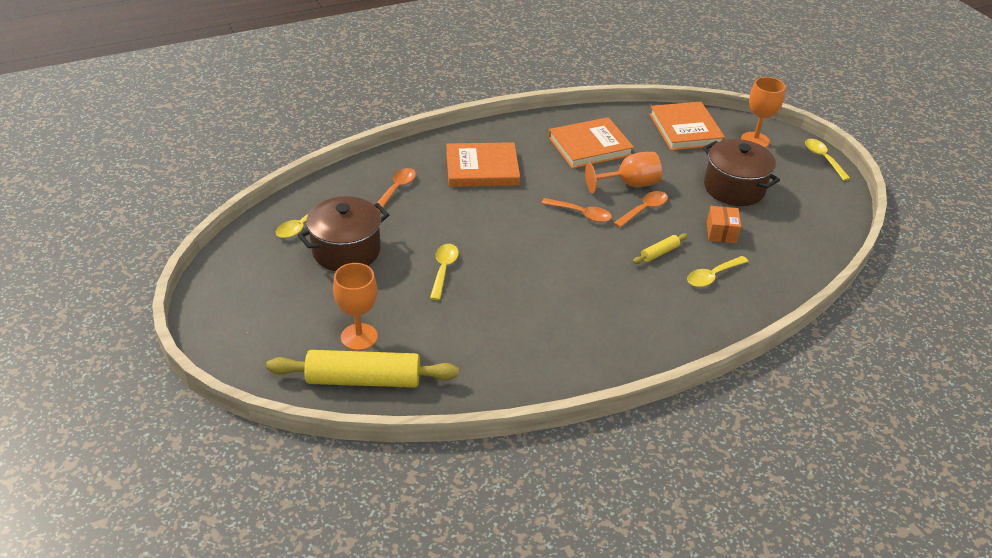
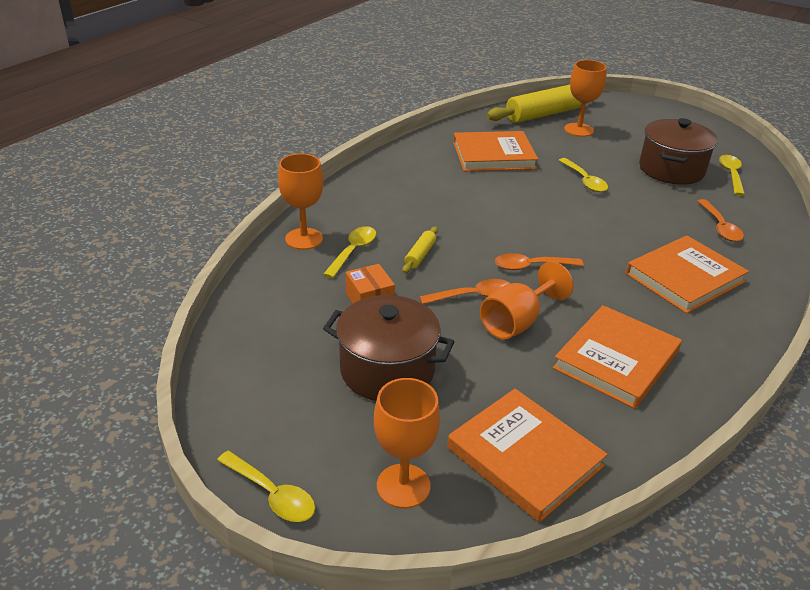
camera: 150 degrees right, 5 degrees down
orange spoon [614,191,668,228] -> orange spoon turned 120 degrees counterclockwise [420,279,511,304]
none -> orange goblet [278,154,323,250]
none -> orange book [453,131,538,171]

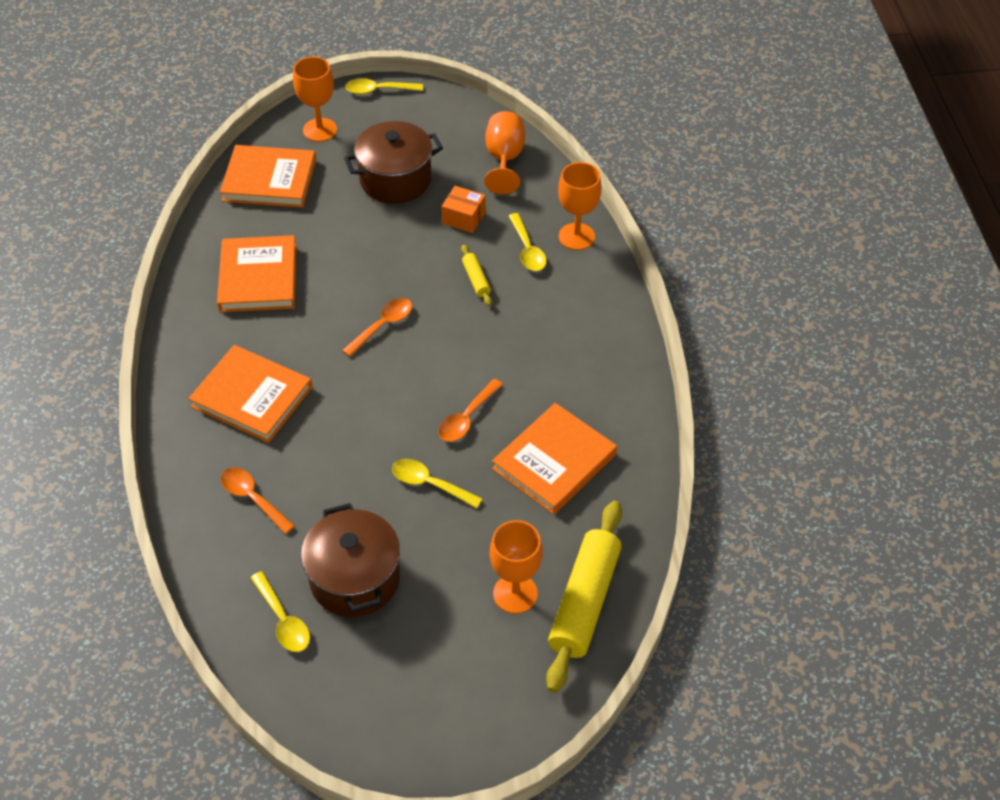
camera: 140 degrees right, 15 degrees up
orange spoon [420,279,511,304] -> orange spoon moved to [439,379,503,442]
orange goblet [480,261,573,339] -> orange goblet moved to [484,111,525,194]
orange book [626,235,749,314] -> orange book turned 75 degrees counterclockwise [188,345,312,443]

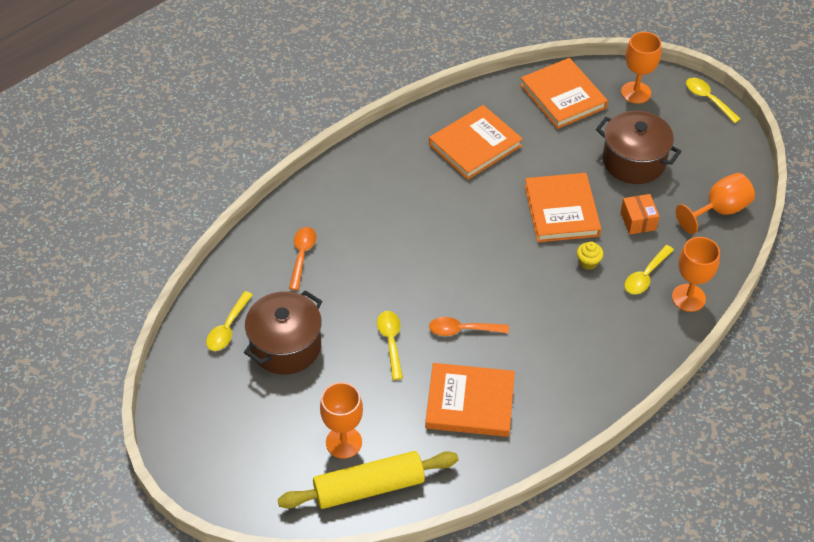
camera: 55 degrees right, 0 degrees up
orange book [188,345,312,443] -> orange book moved to [525,173,601,242]
orange spoon [342,298,413,357] -> none
yellow rolling pin [461,245,492,306] -> yellow cupcake [577,242,603,270]

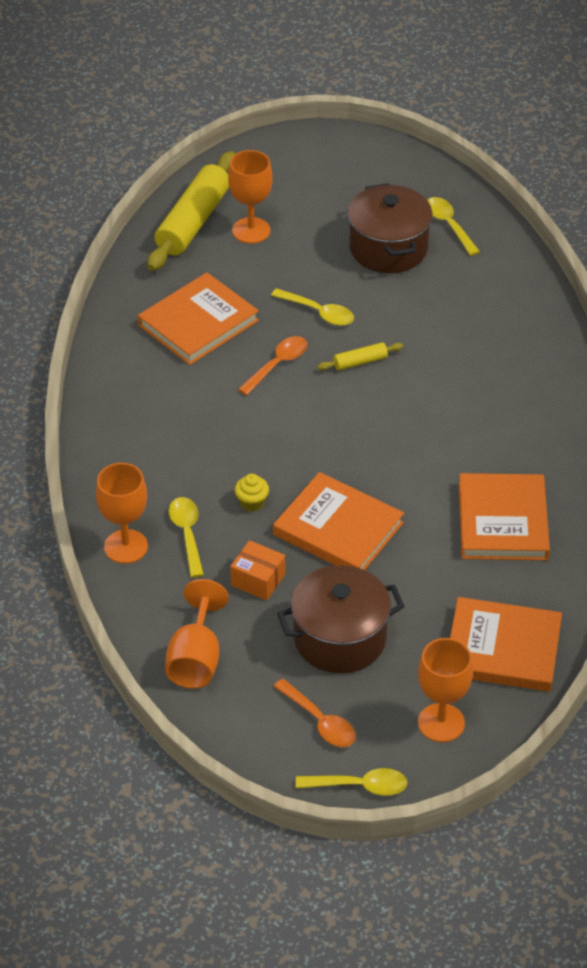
camera: 130 degrees right, 5 degrees down
orange spoon [289,227,317,290] -> orange spoon moved to [273,679,356,747]
none -> yellow rolling pin [317,342,403,370]

